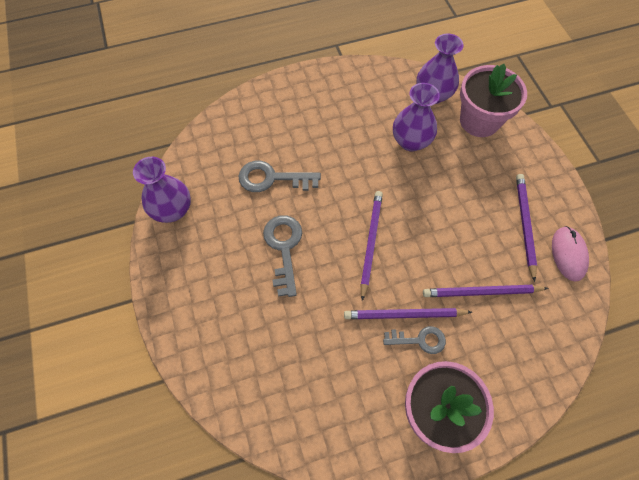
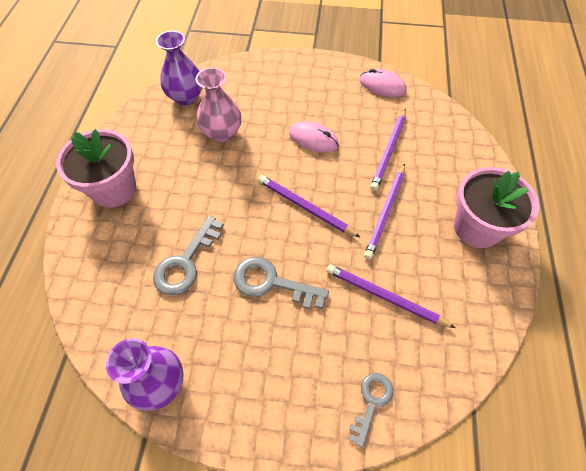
camera: 65 degrees left, 5 degrees down
grey key [383,326,446,354] -> grey key moved to [349,373,393,448]
purple vase [393,83,440,151] -> pink vase [196,67,241,143]
pink flower pot [460,64,527,137] -> pink flower pot moved to [56,129,136,208]
purple pencil [516,174,537,282] -> purple pencil moved to [327,264,455,328]
none -> pink mouse [289,121,339,153]

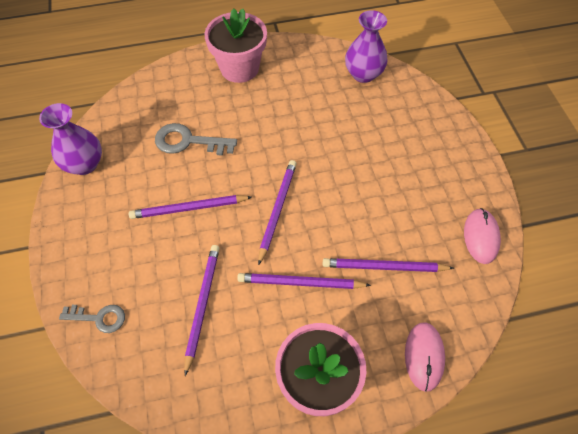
camera: 70 degrees right, 0 degrees up
pink vase [196,67,241,143] -> none
grey key [233,257,329,309] -> purple pencil [129,195,252,219]
pink mouse [289,121,339,153] -> pink mouse moved to [405,322,445,392]

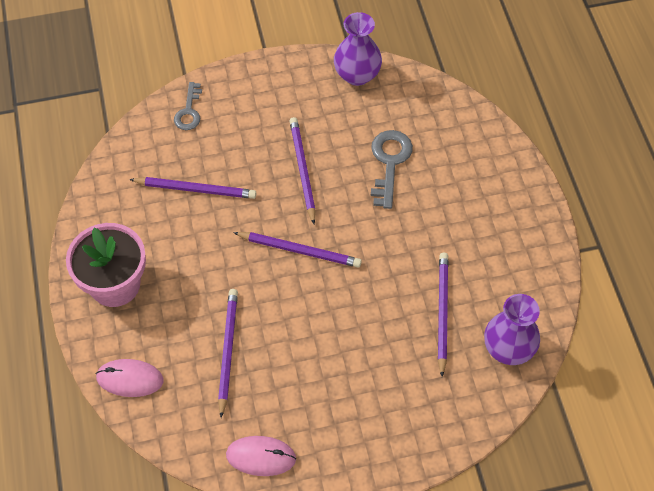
camera: 90 degrees right, 0 degrees up
pink flower pot [204,8,267,83] -> none
purple pencil [237,273,371,289] -> purple pencil moved to [438,253,449,377]

